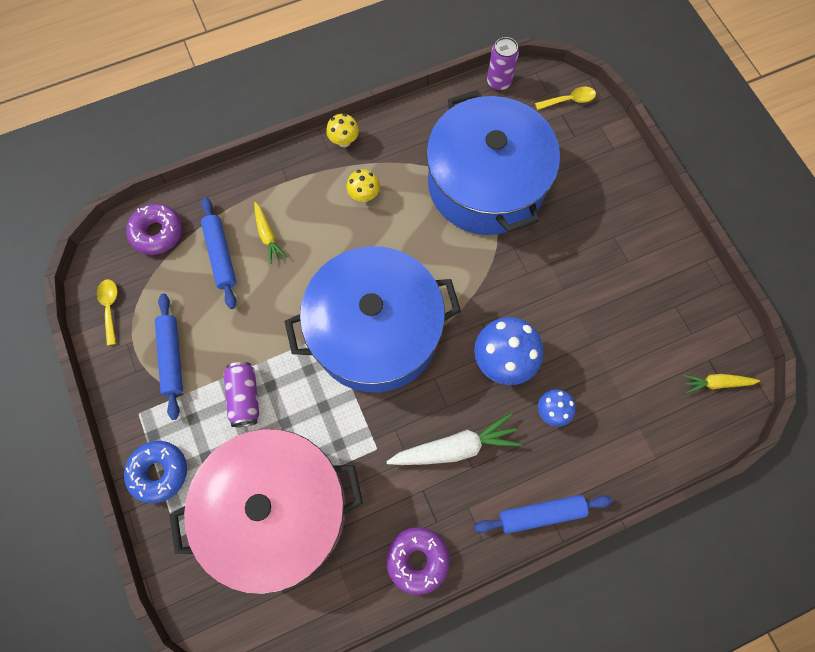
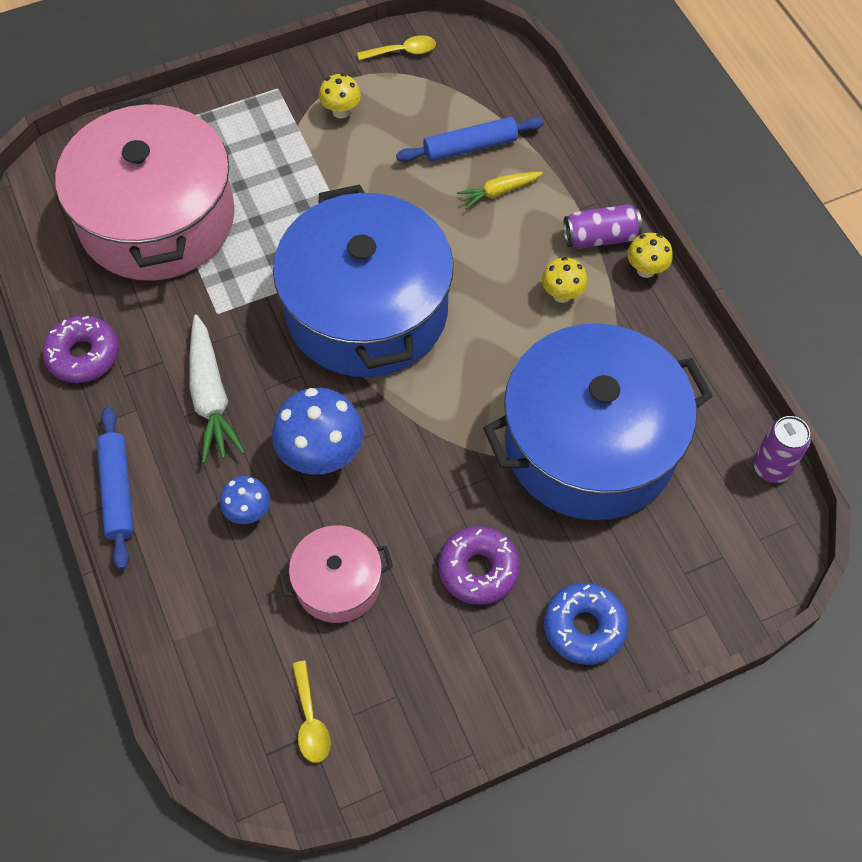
camera: 90 degrees right, 10 degrees down
blue donut [124,441,187,503] -> blue donut moved to [544,583,628,665]
purple donut [126,204,182,255] -> purple donut moved to [438,526,520,605]
blue rolling pin [155,294,183,420] -> yellow mushroom [319,74,361,119]
purple can [224,362,259,427] -> purple can moved to [563,204,642,249]
yellow spoon [535,86,596,110] -> yellow spoon moved to [292,661,331,763]
yellow carrot [683,374,760,393] -> none
none -> pink pot [279,525,393,623]

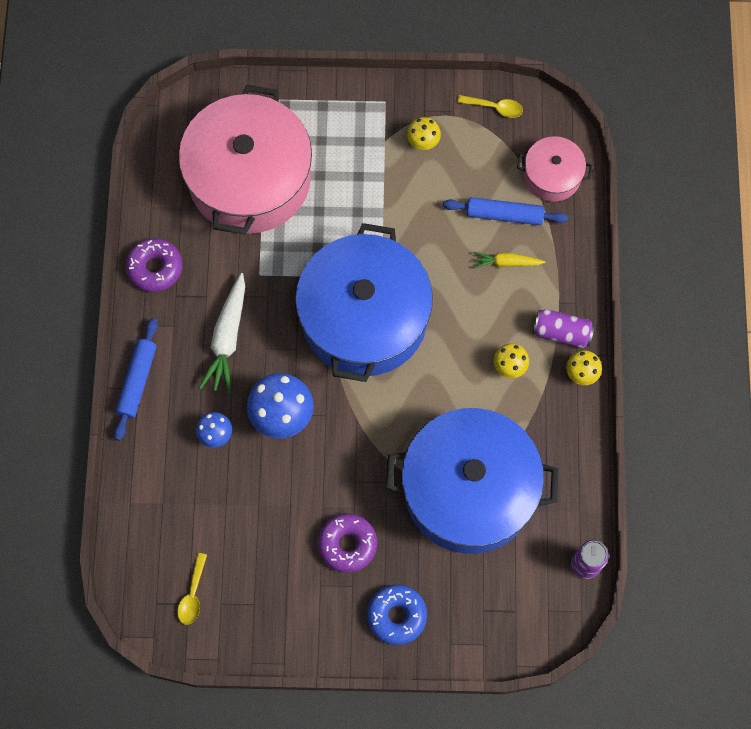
camera: 25 degrees right, 10 degrees up
pink pot [279,525,393,623] -> pink pot moved to [517,136,593,202]

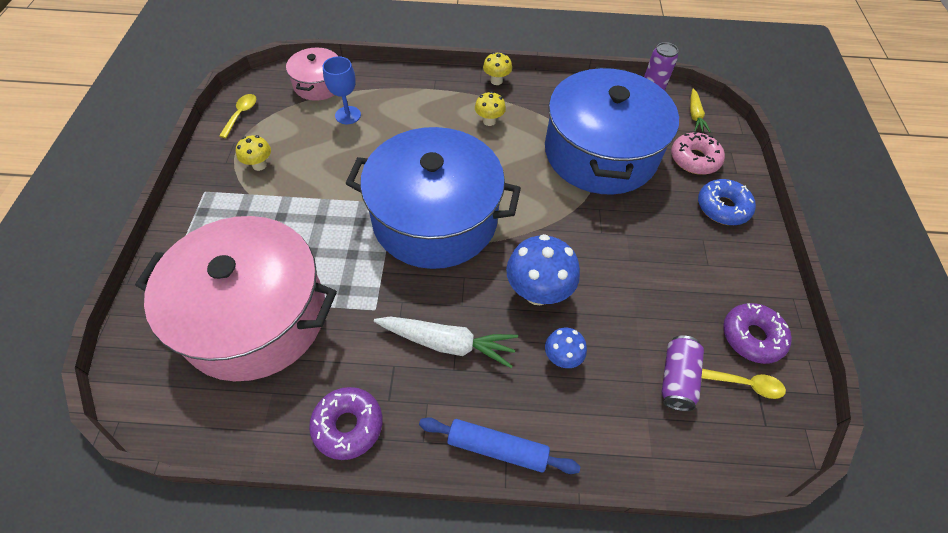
camera: 90 degrees left, 15 degrees down
purple donut [318,513,377,573] -> purple donut moved to [723,303,792,364]
blue rolling pin [443,197,568,225] -> blue goblet [323,56,361,124]
yellow carrot [473,252,545,269] -> yellow carrot moved to [690,89,711,133]
purple can [532,309,595,349] -> purple can moved to [662,335,704,411]
none -> pink donut [671,131,725,175]

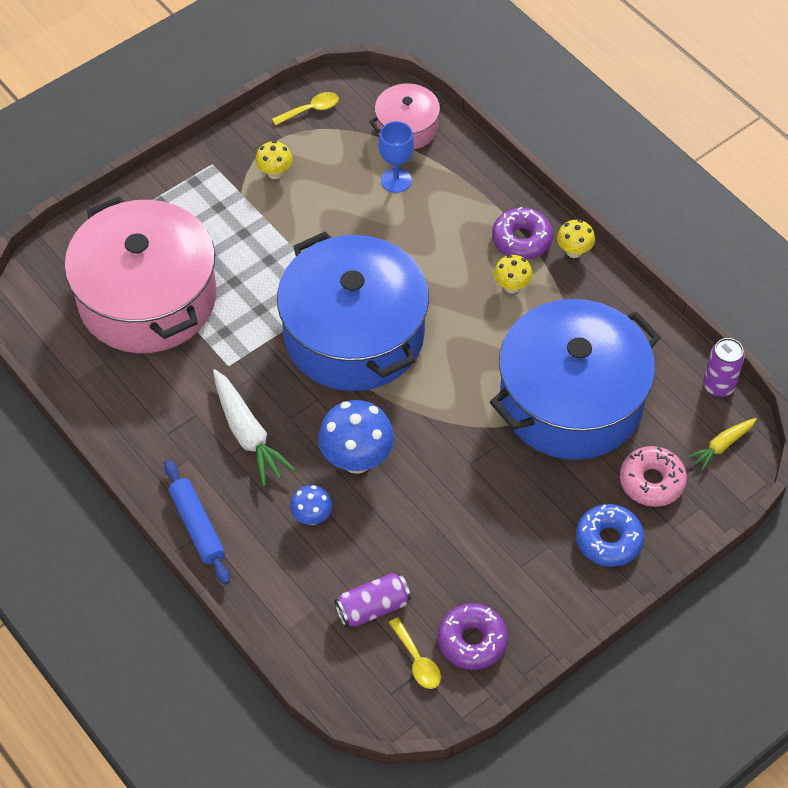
camera: 50 degrees right, 0 degrees up
purple donut [309,387,383,460] -> purple donut moved to [492,207,553,260]

